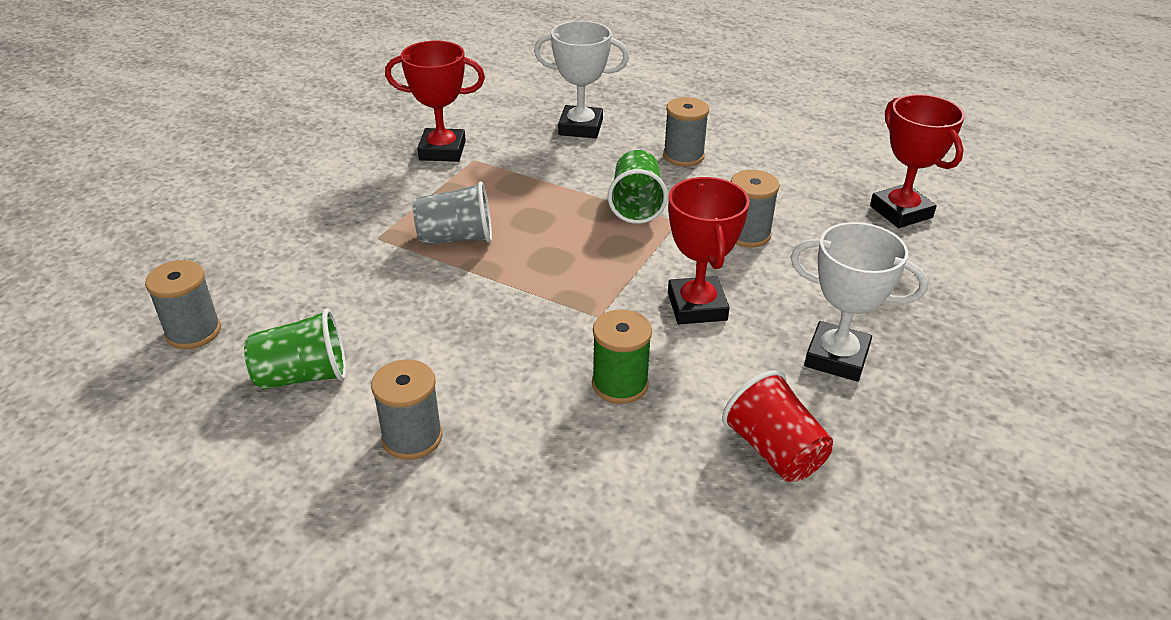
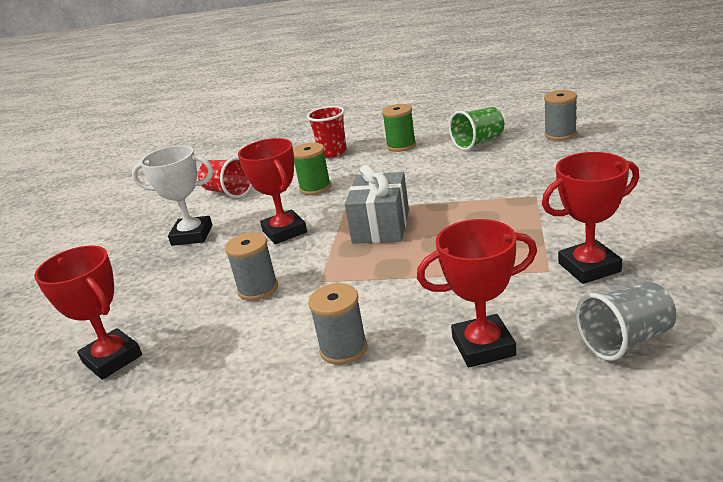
camera: 165 degrees right, 10 degrees down
grey spool [371,359,443,460] -> green spool [382,104,416,152]
grey cup [413,181,492,245] -> grey cup moved to [575,282,676,361]
white trophy [534,21,629,138] -> red trophy [417,219,537,367]
green cup [608,150,668,224] -> none
none -> red cup [307,106,347,158]
none -> grey gift [345,165,409,244]

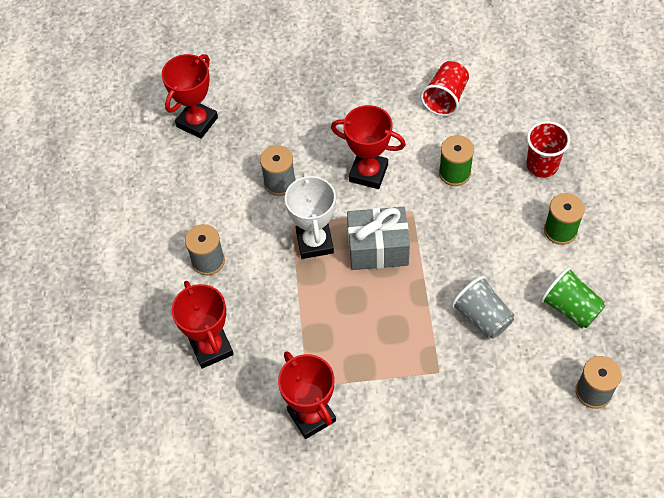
camera: 75 degrees right, 30 degrees up
white trophy [132,145,213,246] -> white trophy moved to [285,172,336,259]
red trophy [238,138,307,244] -> red trophy turned 60 degrees clockwise [331,105,406,189]
grey cup [575,282,676,361] -> grey cup moved to [451,276,514,339]

